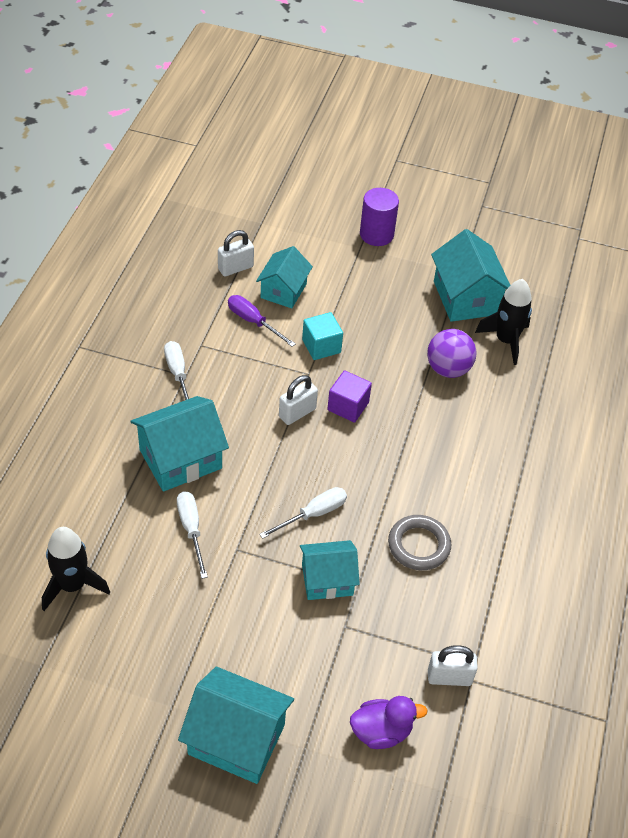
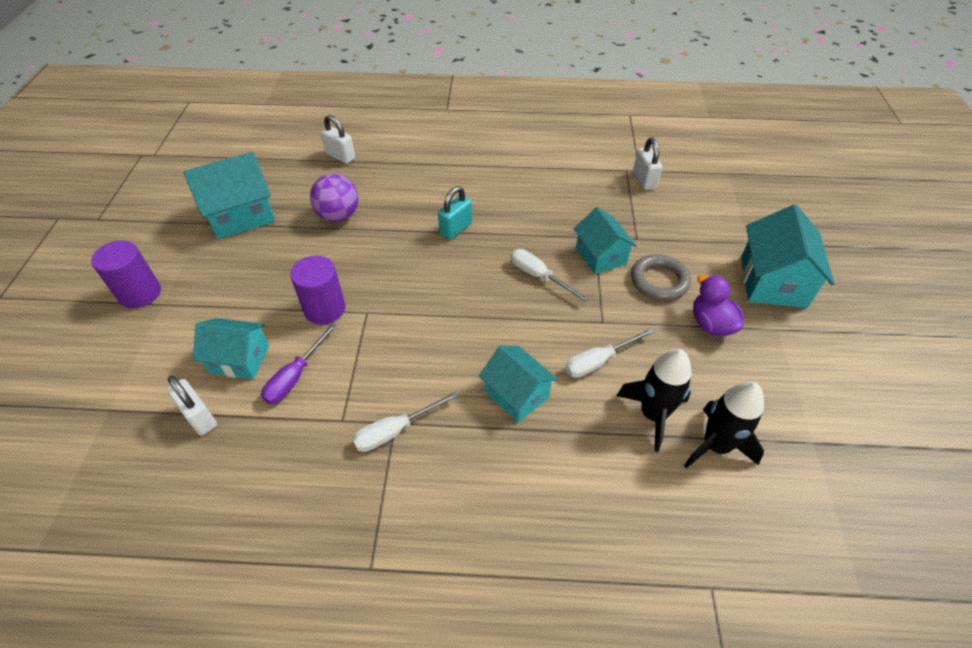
camera: 100 degrees left, 0 degrees up
turquoise house [131,396,229,492] -> turquoise house [479,346,558,423], size x0.67
white padlock [279,375,318,425] -> white padlock moved to [321,115,355,164]
turquoise cube [302,312,343,360] -> purple cylinder [290,256,345,325]
purple cube [327,370,372,423] -> none
purple duck [350,696,427,749] -> purple duck moved to [693,274,744,336]
grey ring [388,515,451,570] -> grey ring moved to [631,254,691,301]
black rocket [475,279,532,365] -> black rocket moved to [616,349,692,452]
none -> turquoise padlock [438,186,472,240]

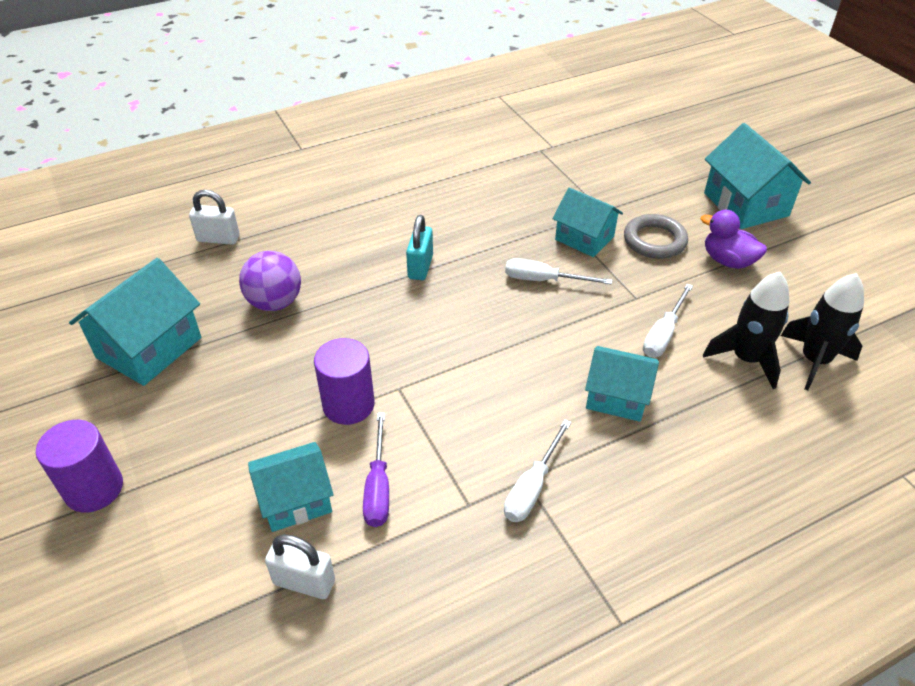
camera: 30 degrees left, 5 degrees down
white padlock [633,138,663,190] -> none

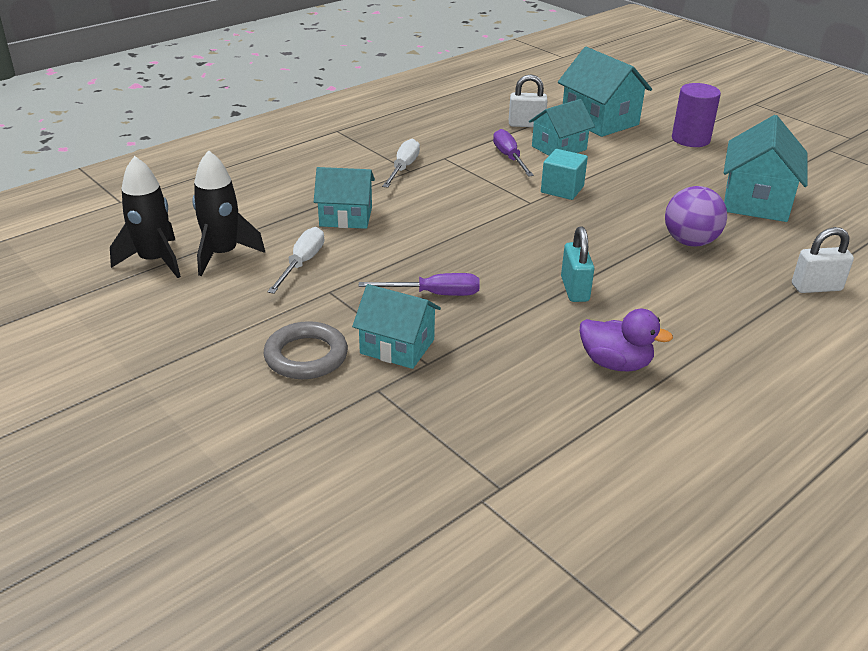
camera: 165 degrees right, 10 degrees down
purple cylinder [314,338,375,425] -> turquoise cube [541,149,588,200]
white screwdriver [505,258,612,285] -> purple screwdriver [359,273,480,296]
purple duck [701,210,767,269] -> purple duck moved to [580,309,673,372]
turquoise house [704,123,811,229] -> turquoise house moved to [558,47,652,137]

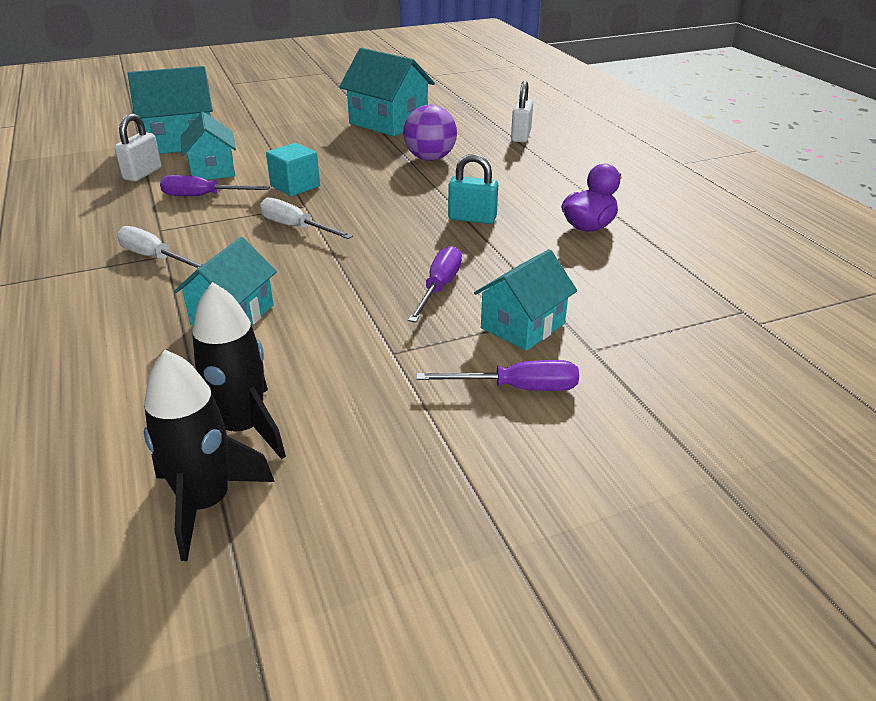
camera: 70 degrees left, 0 degrees up
grey ring [264,321,348,379] -> purple screwdriver [416,360,579,391]
white screwdriver [267,227,324,294] -> white screwdriver moved to [260,198,353,239]
purple cylinder [672,83,721,147] -> none

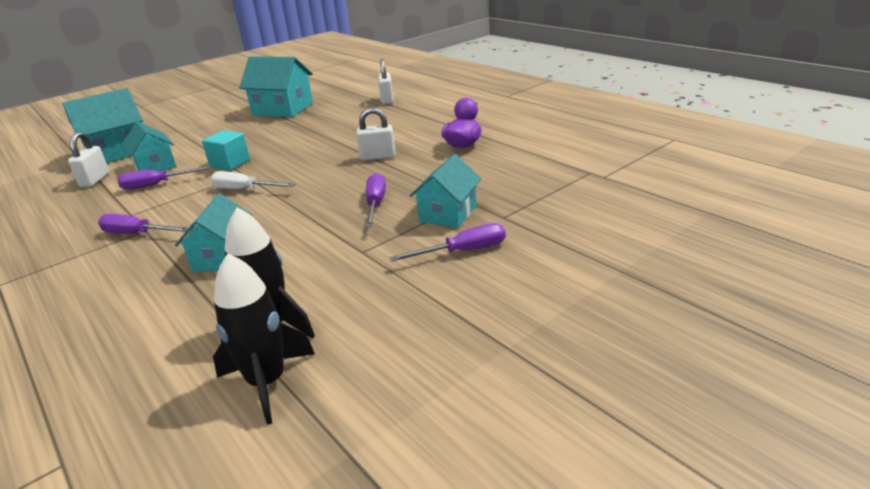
camera: 15 degrees left, 5 degrees down
white screwdriver [117,226,203,269] -> purple screwdriver [98,214,188,234]
purple ball [403,105,457,161] -> none
turquoise padlock [448,154,498,224] -> white padlock [356,107,395,160]

